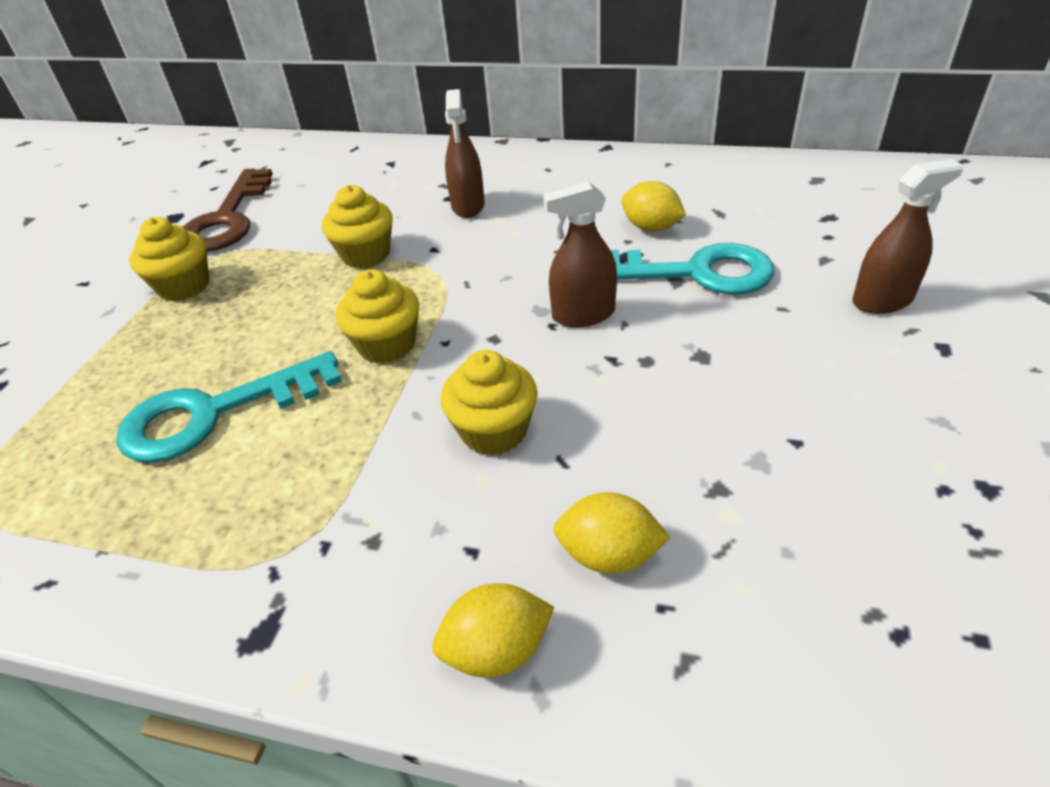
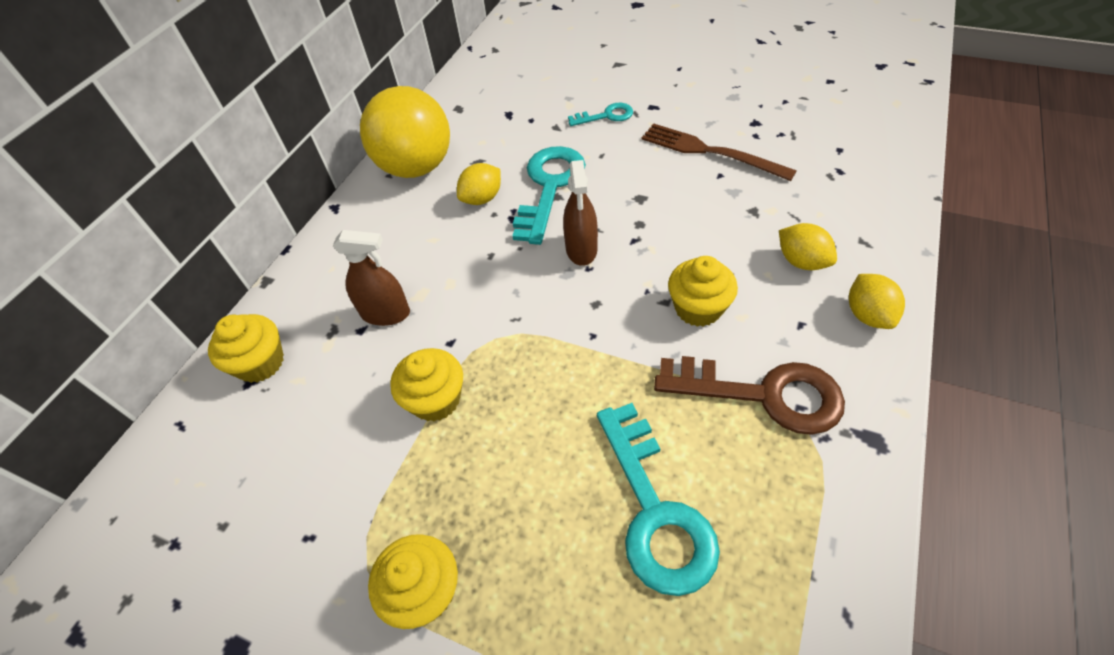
camera: 80 degrees left, 10 degrees up
brown key [183,168,273,252] -> brown key moved to [654,356,845,435]
yellow cupcake [336,269,419,363] -> yellow cupcake moved to [208,314,284,383]
yellow lemon [553,492,671,574] -> yellow lemon turned 60 degrees counterclockwise [779,223,837,270]
brown spray bottle [852,159,964,314] -> turquoise key [568,103,633,126]
none -> yellow ball [360,86,450,178]
none -> brown fork [642,123,797,181]

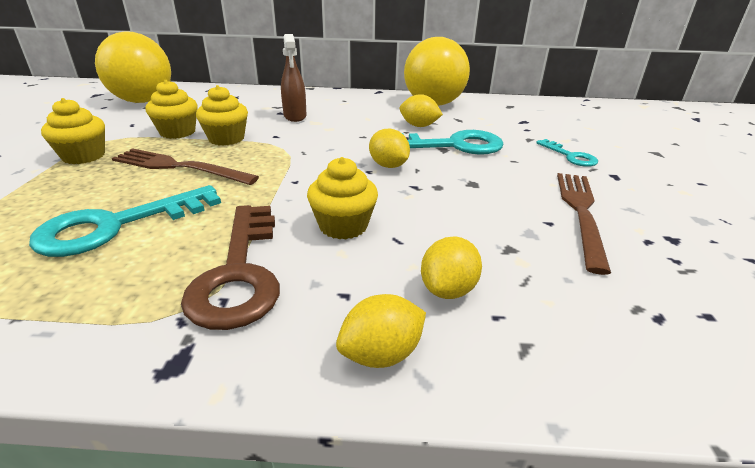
camera: 65 degrees right, 20 degrees down
yellow cupcake [208,314,284,383] -> yellow cupcake moved to [145,80,198,139]
brown spray bottle [563,160,598,266] -> yellow lemon [369,129,410,168]
none -> yellow ball [95,31,171,103]
none -> brown fork [112,148,259,185]

